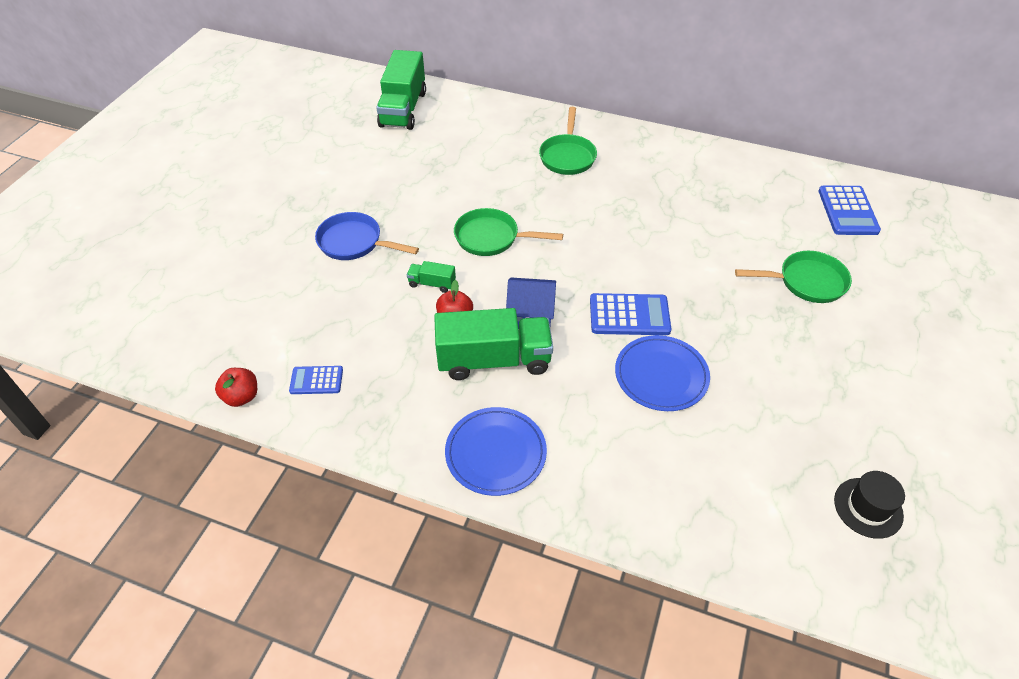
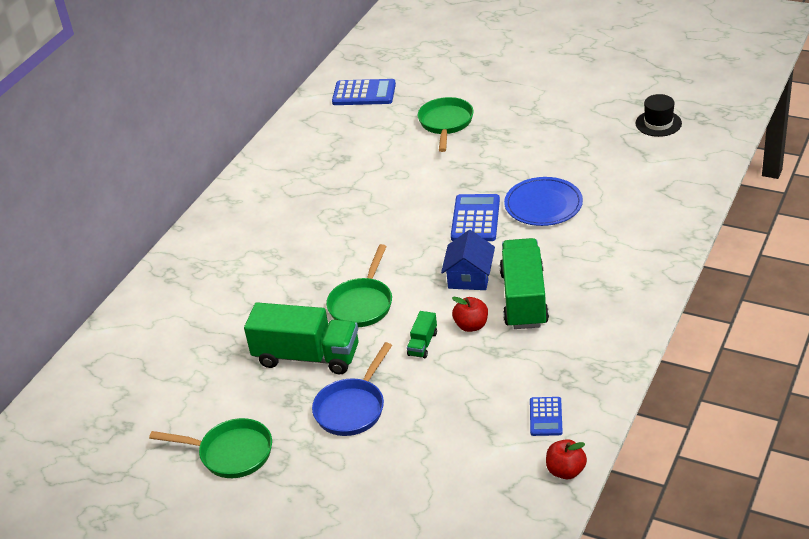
camera: 80 degrees left, 10 degrees down
green truck [376,50,426,130] -> green truck moved to [244,302,358,374]
blue plate [445,407,547,496] -> none
green pan [539,107,597,175] -> green pan moved to [149,418,272,478]

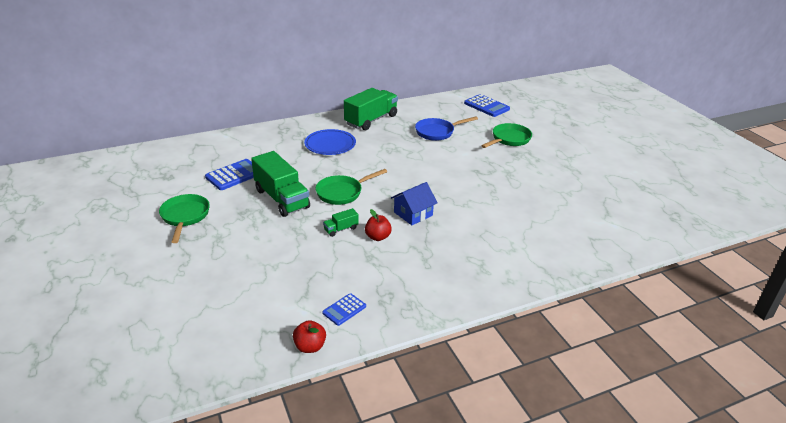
camera: 35 degrees right, 5 degrees down
green pan [149,418,272,478] -> green pan turned 150 degrees counterclockwise [159,194,210,243]
blue pan [312,342,392,436] -> blue pan moved to [415,116,478,141]
blue calculator [451,194,500,241] -> blue calculator moved to [205,159,254,190]
green truck [499,238,549,329] -> green truck moved to [344,88,398,130]
blue plate [504,177,583,226] -> blue plate moved to [304,129,356,155]
black hat [636,94,682,137] -> none

